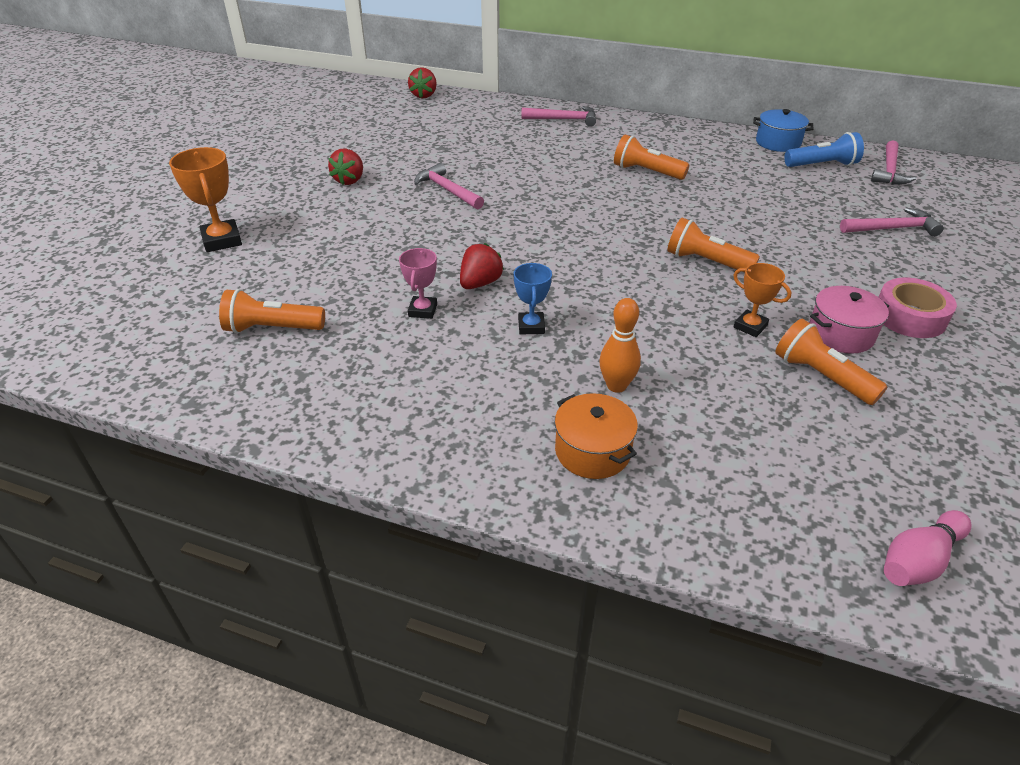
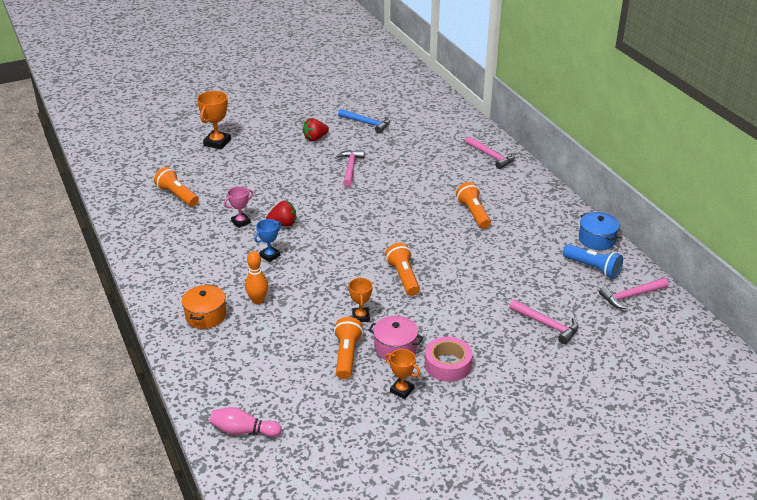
camera: 45 degrees right, 5 degrees down
red strawberry [408,67,437,99] -> none
none -> blue hammer [338,109,390,133]
none -> orange trophy [385,349,421,399]

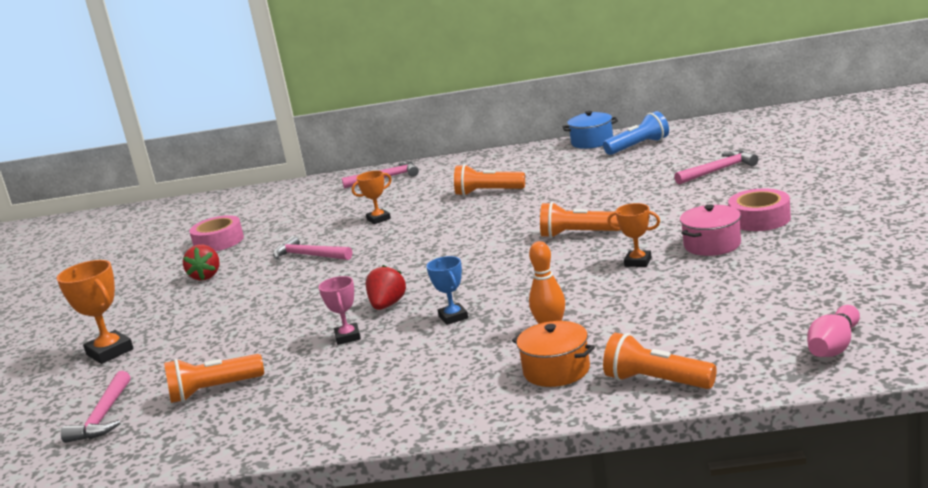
camera: 60 degrees left, 15 degrees down
orange flashlight [334,317,363,379] -> orange flashlight moved to [603,333,717,389]
blue hammer [338,109,390,133] -> pink tape [189,215,244,251]
orange trophy [385,349,421,399] -> orange trophy moved to [352,171,392,224]
pink hammer [599,278,669,309] -> pink hammer moved to [61,371,130,443]

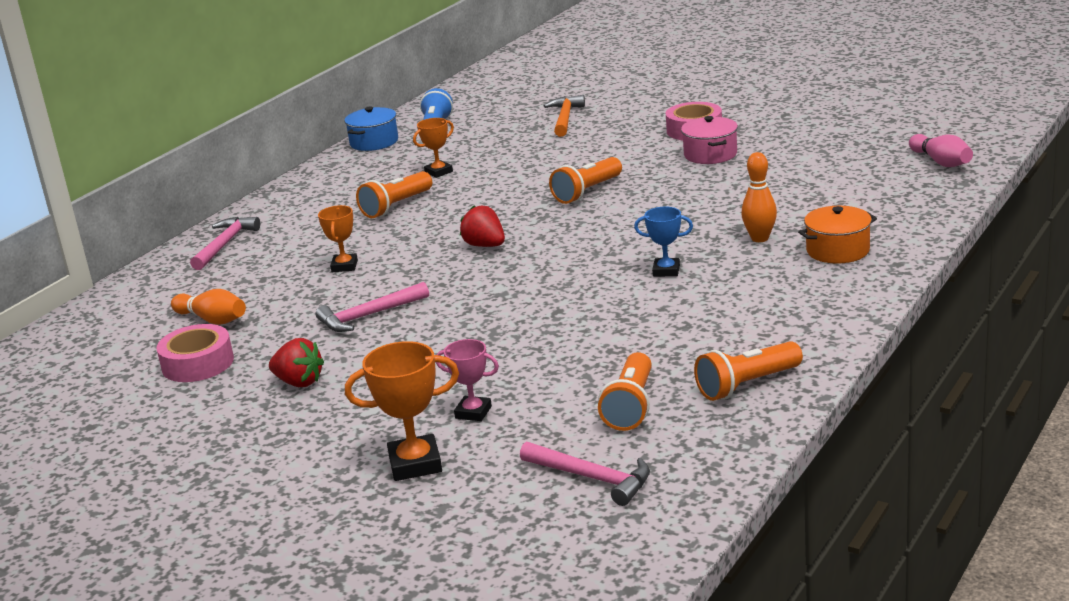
camera: 60 degrees left, 5 degrees up
pink trophy [318,276,361,345] -> pink trophy moved to [436,339,499,421]
red strawberry [366,265,406,310] -> red strawberry moved to [460,205,505,247]
orange flashlight [603,333,717,389] -> orange flashlight moved to [694,341,803,401]
orange trophy [607,203,660,267] -> orange trophy moved to [413,118,454,178]
pink hammer [674,151,758,184] -> orange hammer [544,95,585,137]
none -> orange bowling pin [171,289,246,325]

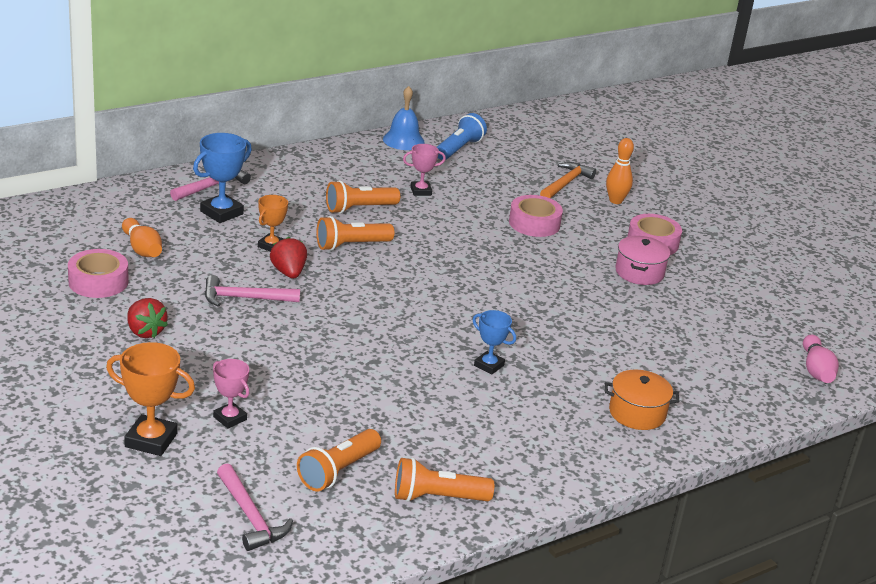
camera: 20 degrees right, 5 degrees up
blue pot [345,107,398,151] -> blue bell [383,86,425,150]
orange trophy [413,118,454,178] -> pink trophy [403,144,446,196]
red strawberry [460,205,505,247] -> red strawberry moved to [270,237,307,279]
orange flashlight [549,157,622,204] -> orange flashlight moved to [316,216,394,251]
orange bowling pin [741,152,777,242] -> orange bowling pin moved to [606,138,634,204]
none -> blue trophy [193,133,252,223]
none -> pink tape [509,195,563,237]

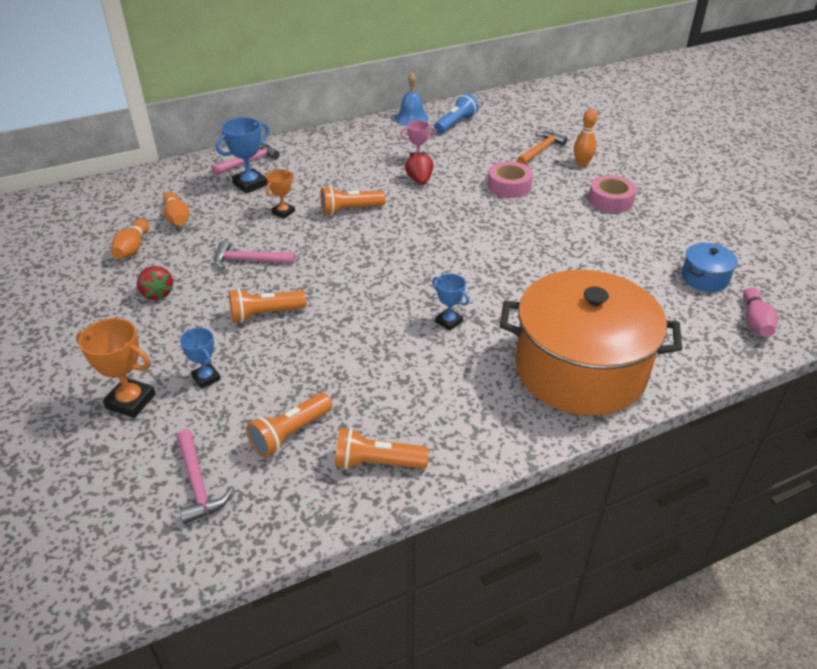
camera: 10 degrees right, 10 degrees up
pink tape [68,249,129,298] -> orange bowling pin [111,219,149,259]
pink trophy [213,359,250,428] -> blue trophy [180,328,221,389]
red strawberry [270,237,307,279] -> red strawberry moved to [405,152,433,185]
orange flashlight [326,180,400,214] -> orange flashlight moved to [229,288,307,323]
orange pot [605,370,680,430] -> orange pot [500,270,682,416], size x2.46
pink pot [615,236,670,285] -> none
none -> blue pot [681,243,738,292]

